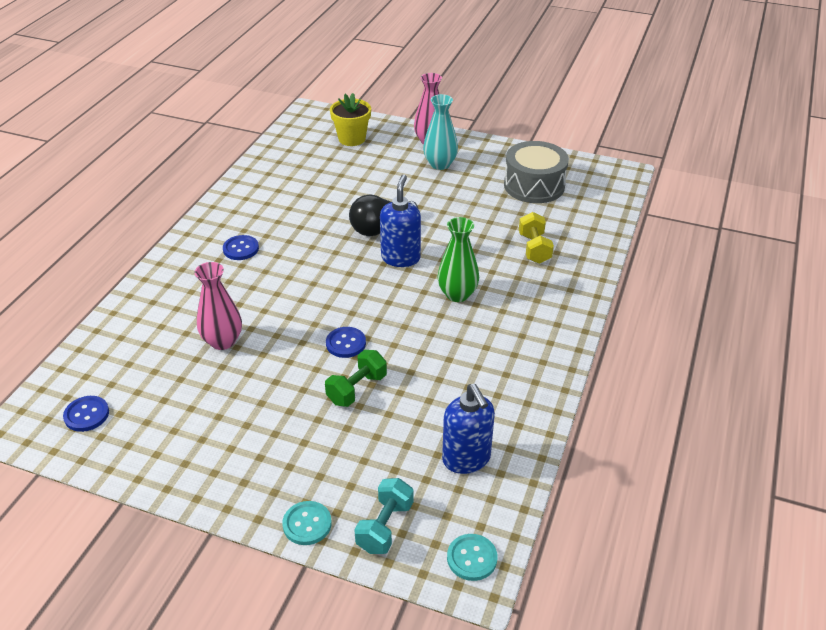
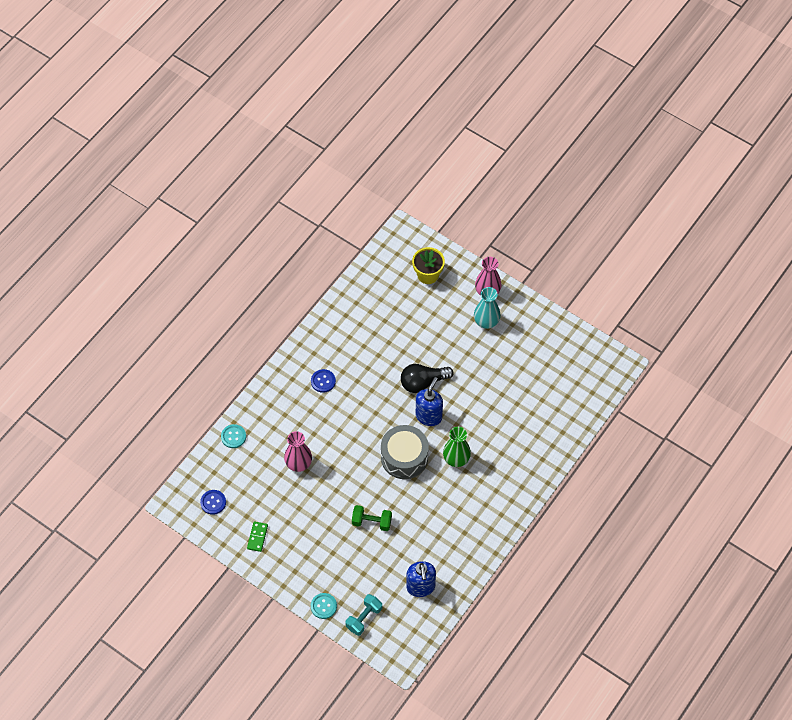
camera: 15 degrees right, 20 degrees up
green dumbbell [325,350,387,407] -> green dumbbell turned 45 degrees clockwise [352,505,392,531]
blue button [326,327,366,358] -> none
turquoise button [447,534,497,581] -> turquoise button moved to [221,424,246,448]
grey drum [504,141,569,203] -> grey drum moved to [381,425,429,479]
yellow dumbbell [519,212,554,264] -> none
none -> green domino [247,522,268,552]

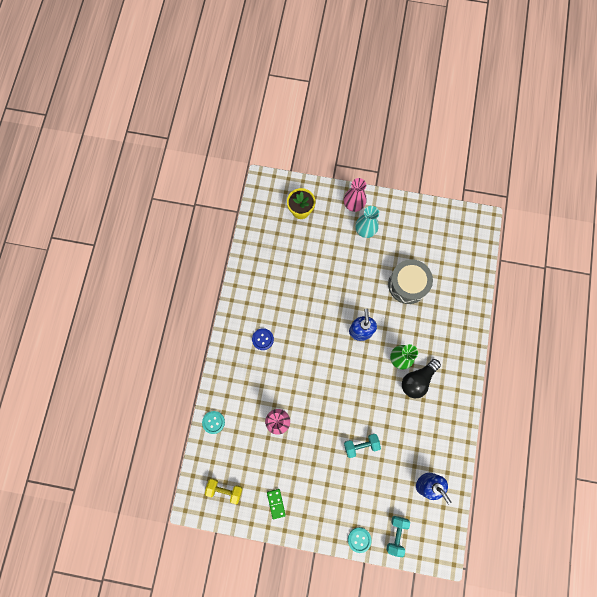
camera: 25 degrees left, 15 degrees up
blue button [200,490,226,515] -> yellow dumbbell [205,478,243,504]
green dumbbell [352,505,392,531] -> turquoise dumbbell [344,434,381,458]
grey drum [381,425,429,479] -> grey drum moved to [388,259,433,304]
black light bulb [401,364,453,393] -> black light bulb moved to [402,359,441,398]

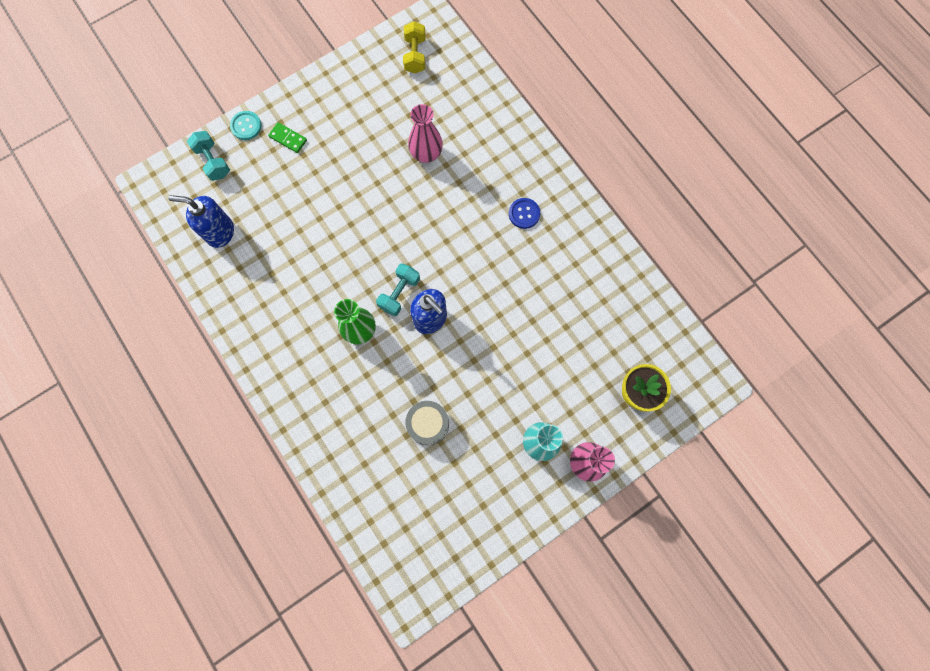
camera: 135 degrees right, 0 degrees up
turquoise button [202,411,225,434] -> none
yellow dumbbell [205,478,243,504] -> yellow dumbbell turned 60 degrees counterclockwise [403,22,426,73]
green domino [267,489,286,519] -> green domino moved to [268,122,307,153]
turquoise dumbbell [344,434,381,458] -> turquoise dumbbell moved to [376,263,420,316]
grey drum [388,259,433,304] -> grey drum [405,401,449,445], size x0.66
black light bulb [402,359,441,398] -> none

